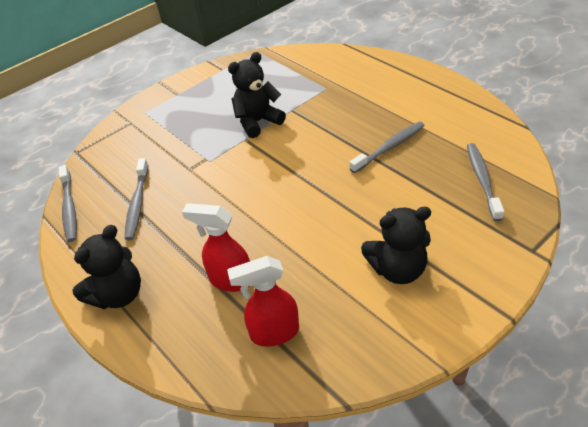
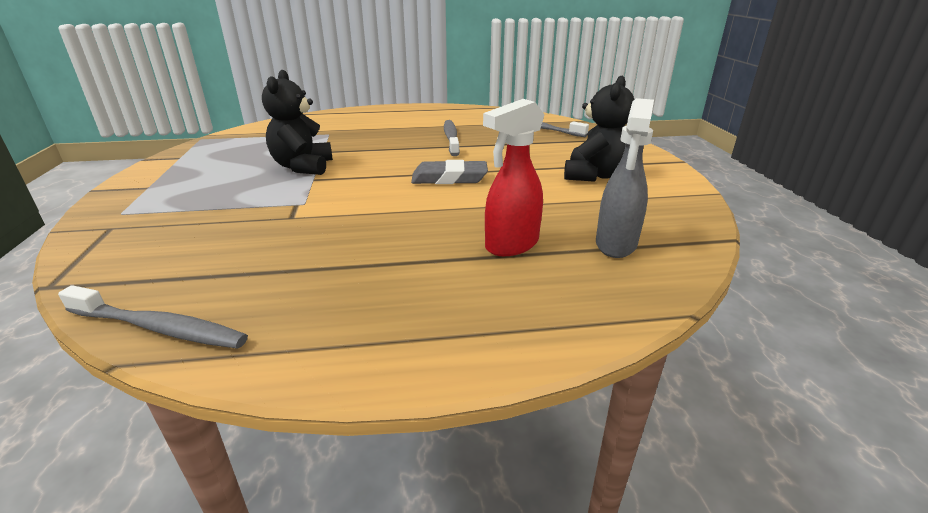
camera: 60 degrees left, 15 degrees down
black teddy bear [73,225,141,309] -> none
grey toothbrush [124,158,149,240] -> none
red spray bottle [227,256,299,347] -> grey spray bottle [596,98,654,258]
none -> grey eraser [411,160,488,184]

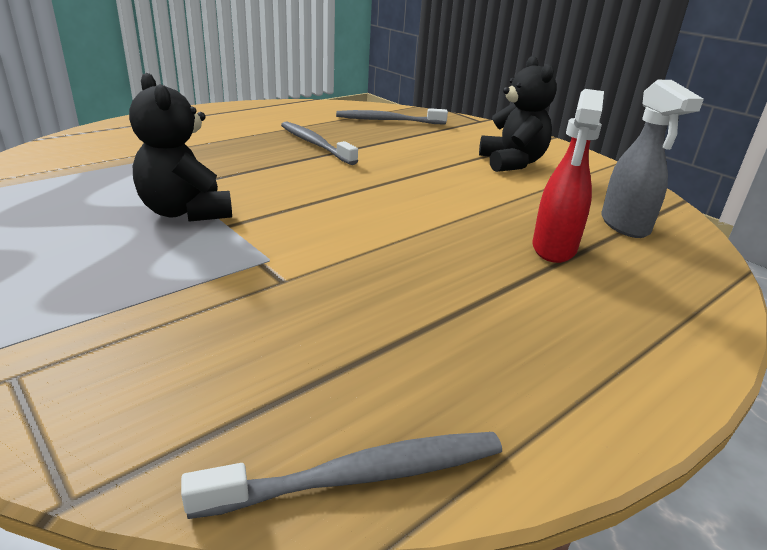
camera: 35 degrees left, 0 degrees up
grey eraser [411,160,488,184] -> none

